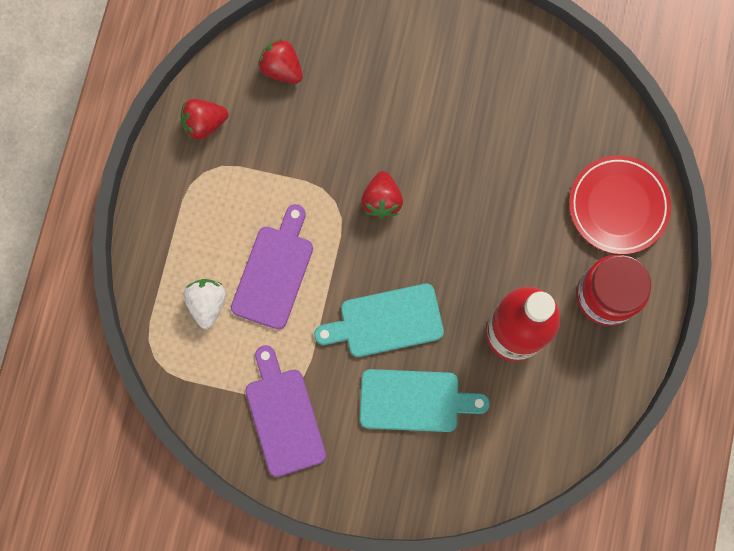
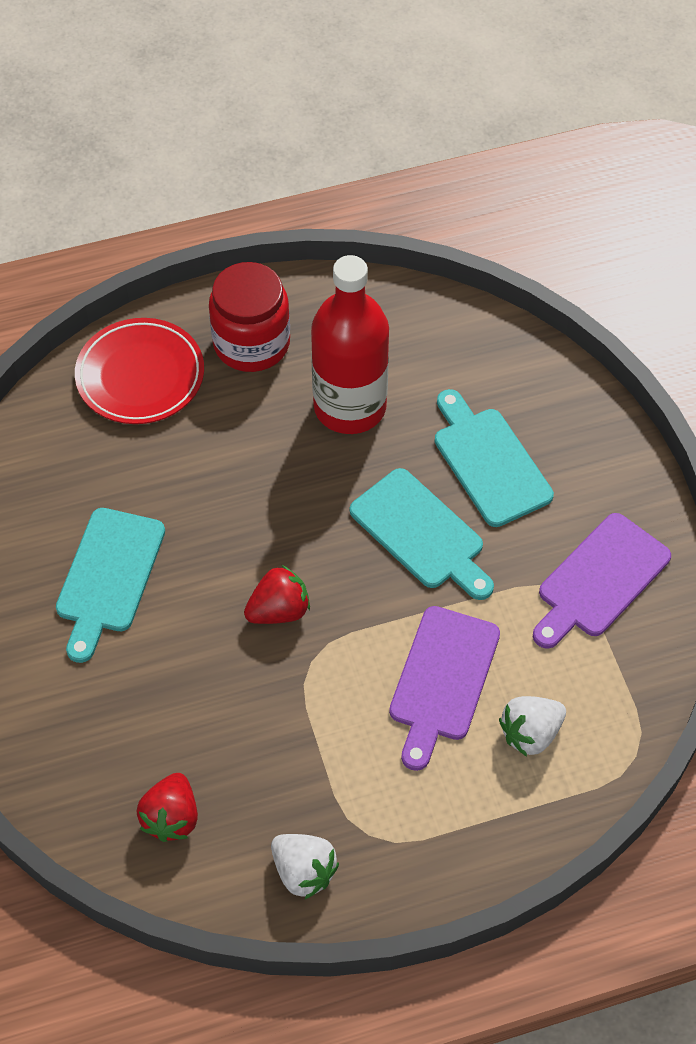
camera: 120 degrees left, 20 degrees down
red strawberry [181,99,228,140] -> white strawberry [271,834,339,899]
purple cutting board [231,204,313,330] -> purple cutting board turned 60 degrees counterclockwise [389,606,500,771]
none -> turquoise cutting board [56,508,165,663]

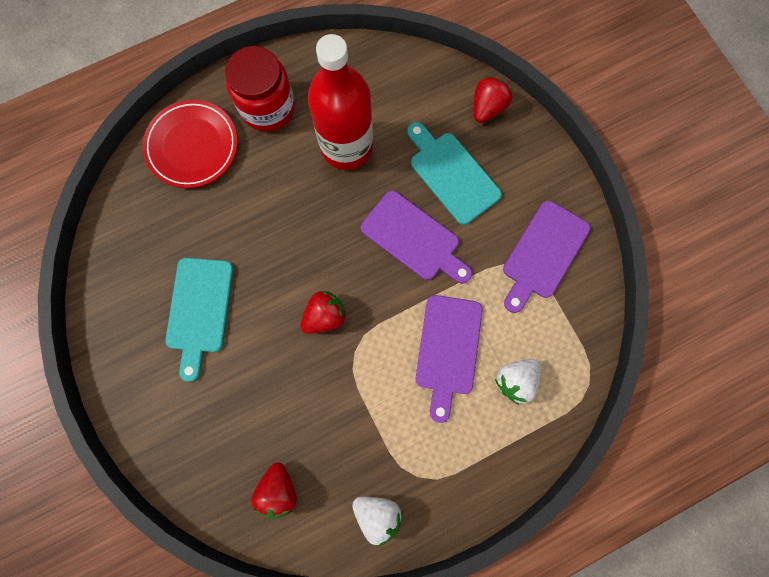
camera: 10 degrees left, 20 degrees up
turquoise cutting board [350,468,494,600] -> purple cutting board [361,191,472,284]
none -> red strawberry [474,76,513,123]

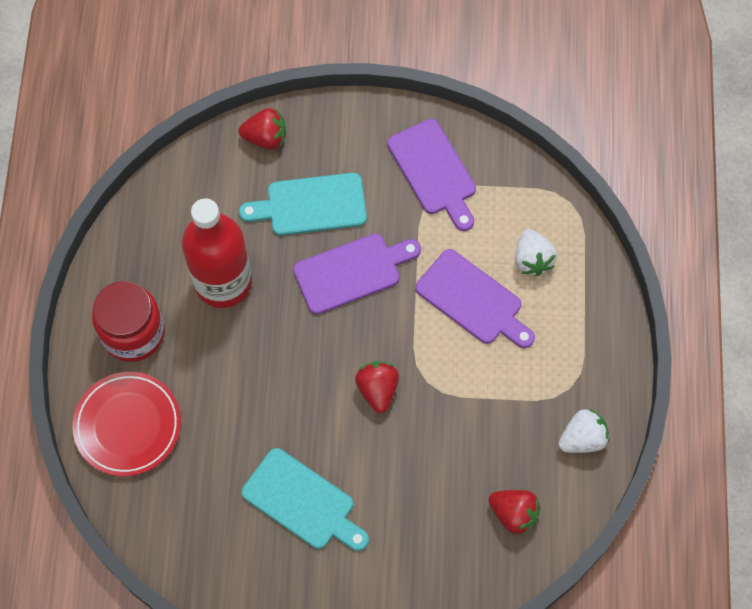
camera: 60 degrees left, 10 degrees down
red strawberry [474,76,513,123] -> red strawberry turned 120 degrees clockwise [238,108,286,149]

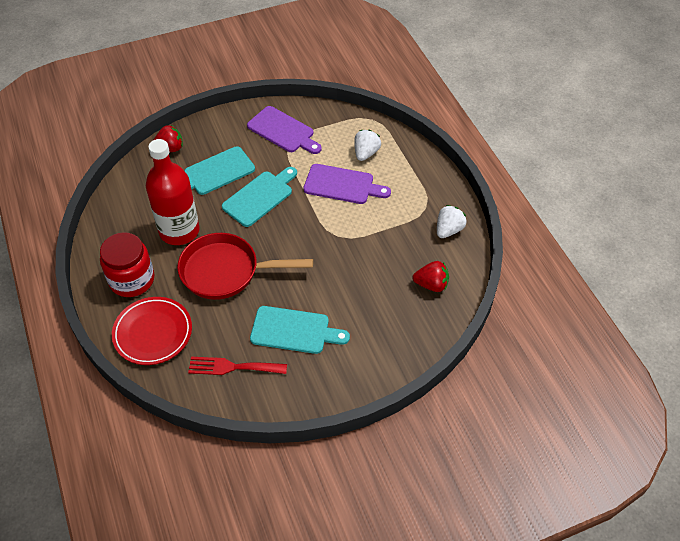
camera: 25 degrees left, 15 degrees down
purple cutting board [293,233,421,314] -> turquoise cutting board [222,167,297,227]
red strawberry [355,361,399,413] -> none
white strawberry [515,229,557,276] -> white strawberry turned 120 degrees counterclockwise [354,130,381,161]
none -> red pan [177,233,313,300]
none -> red fork [188,357,287,375]

